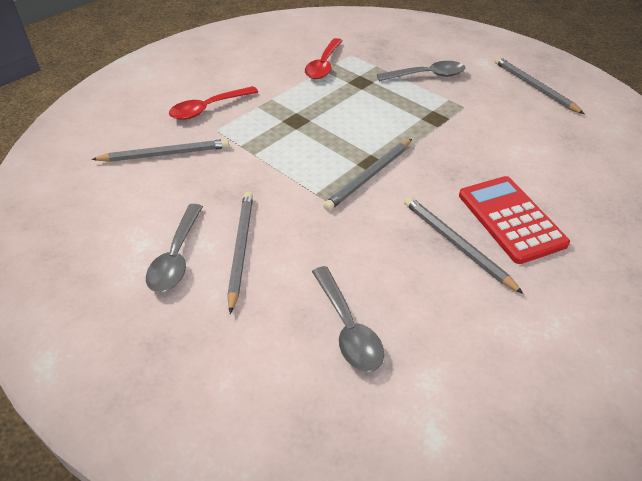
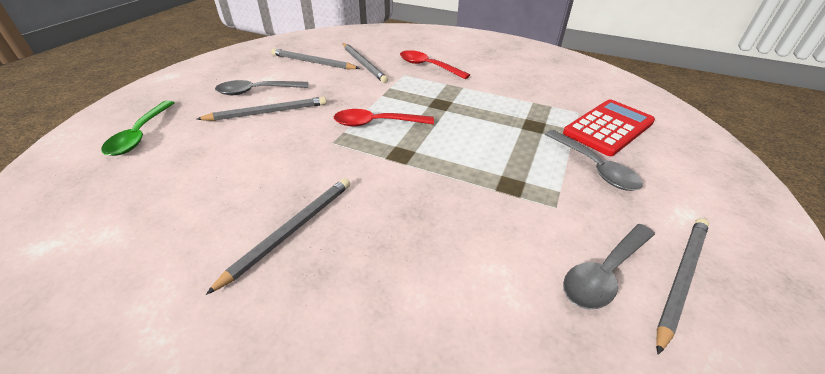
camera: 70 degrees right, 5 degrees down
red spoon [305,38,342,79] -> red spoon moved to [334,109,434,127]
grey spoon [312,266,384,372] -> grey spoon moved to [563,224,655,309]
grey pencil [323,139,412,211] -> grey pencil moved to [271,49,359,69]
red calculator [459,176,570,264] -> red calculator moved to [563,100,655,156]
none -> green spoon [101,101,175,156]

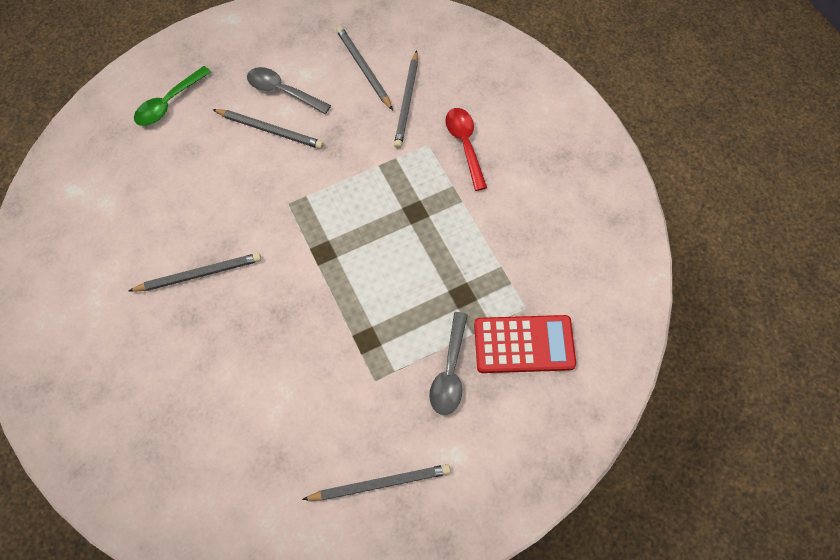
camera: 40 degrees right, 25 degrees up
red spoon [334,109,434,127] -> none
grey spoon [563,224,655,309] -> none

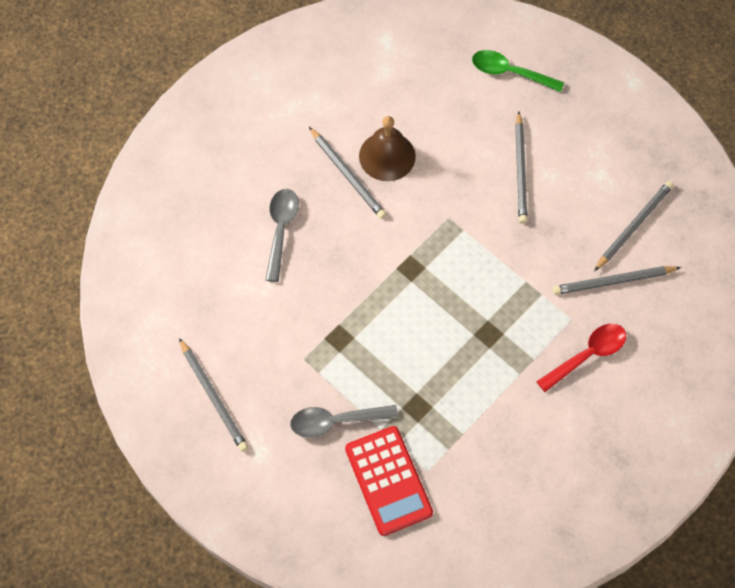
camera: 70 degrees right, 0 degrees up
grey spoon [247,67,331,114] -> grey spoon moved to [265,189,299,282]
none -> brown bell [359,116,416,181]

